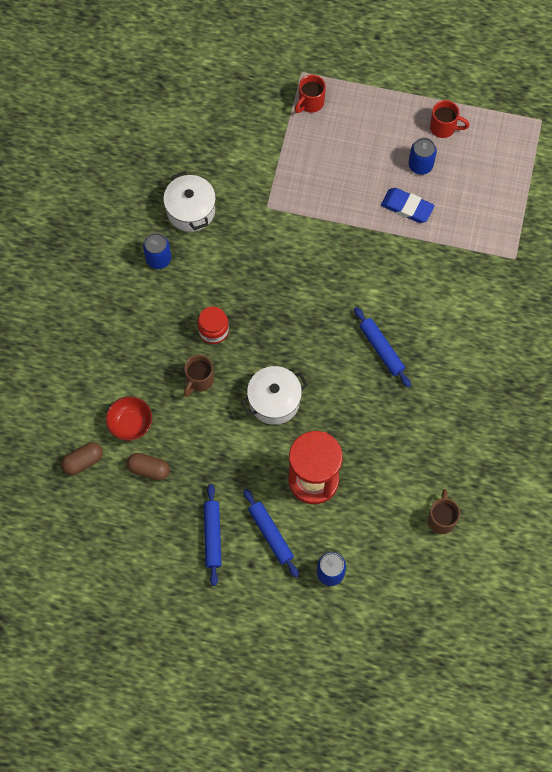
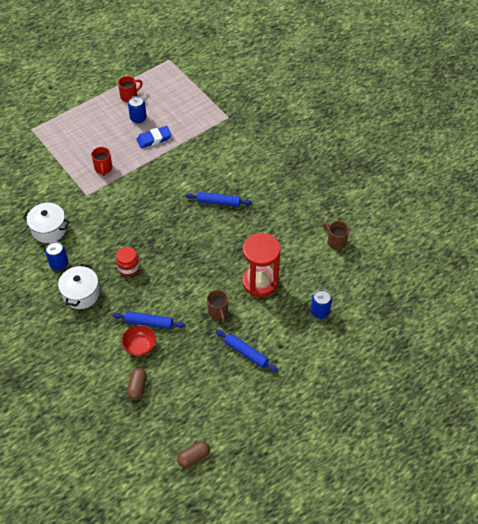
camera: 50 degrees left, 15 degrees down
brown capsule [127,453,170,481] -> brown capsule moved to [177,441,210,468]
brown mug [184,355,214,397] -> brown mug moved to [207,290,228,323]
white pot [241,366,308,425] -> white pot moved to [58,264,100,309]
blue rolling pin [243,489,299,578] -> blue rolling pin moved to [112,312,185,329]
red mug [295,75,326,113] -> red mug moved to [91,147,112,176]

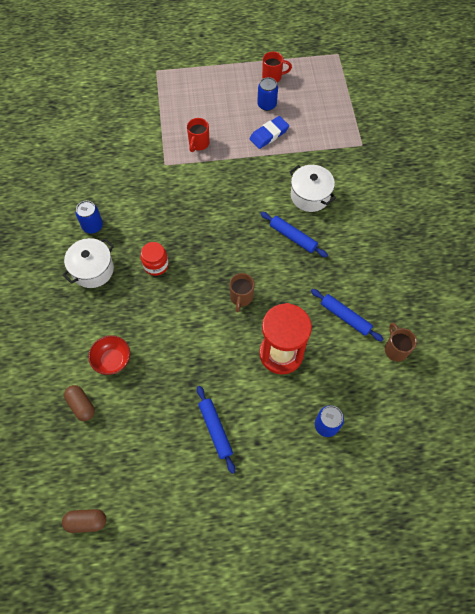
camera: 30 degrees right, 10 degrees up
white pot [23,203,70,243] -> white pot moved to [290,165,336,212]
blue rolling pin [112,312,185,329] -> blue rolling pin moved to [311,289,384,342]
brown capsule [127,368,147,400] -> brown capsule turned 75 degrees counterclockwise [64,385,95,421]
blue eraser [137,126,172,149] -> blue eraser turned 45 degrees counterclockwise [250,116,289,149]
brown mug [207,290,228,323] -> brown mug moved to [229,273,255,312]

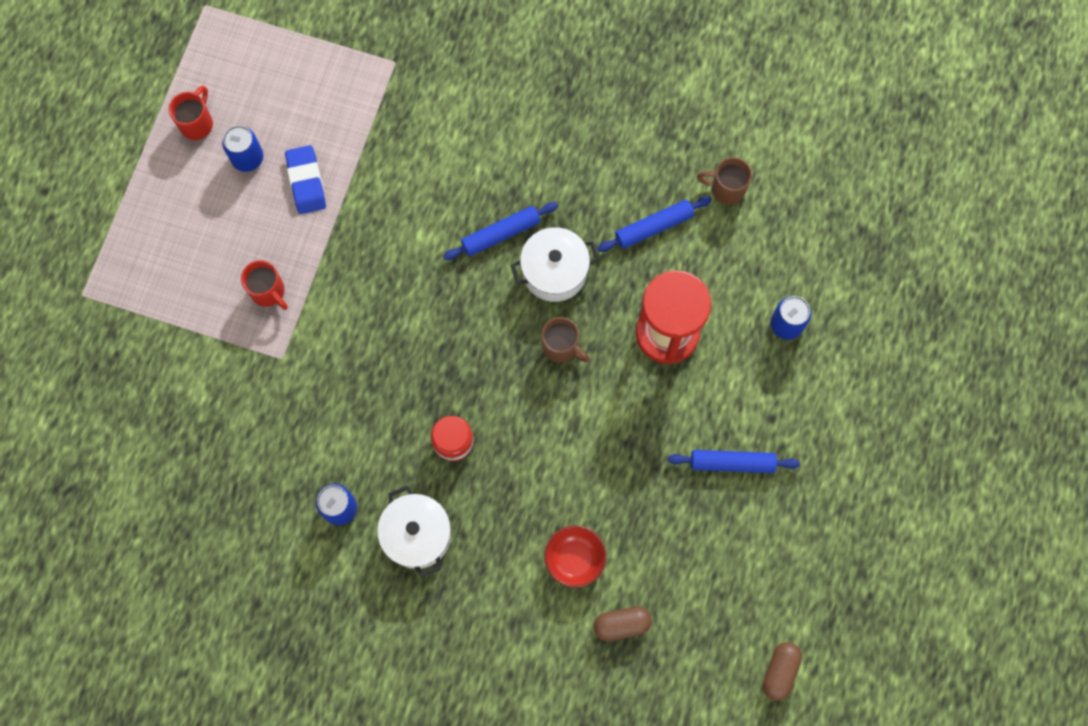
camera: 65 degrees left, 10 degrees up
white pot [290,165,336,212] -> white pot moved to [511,227,599,302]

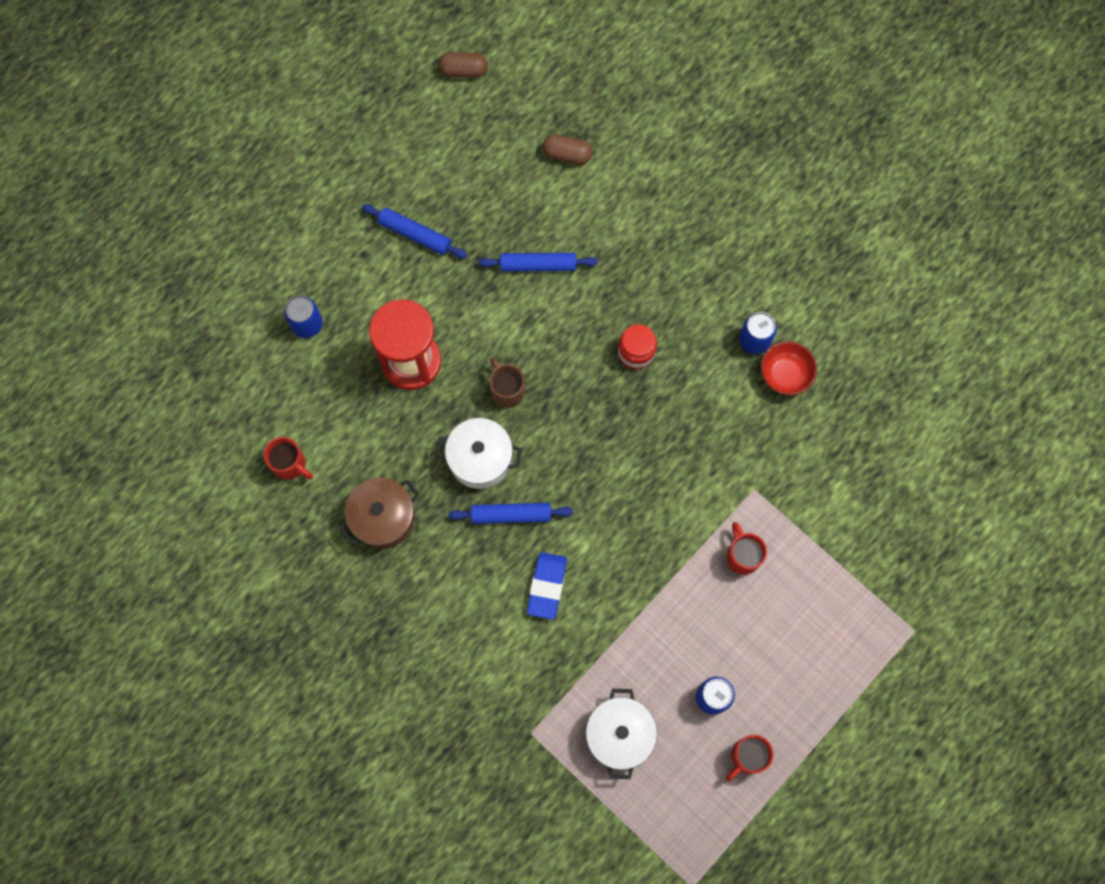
camera: 155 degrees left, 0 degrees up
blue eraser [285,145,326,214] -> blue eraser moved to [527,552,567,620]
white pot [377,486,451,577] -> white pot moved to [586,689,657,779]
red bowl [544,526,606,588] -> red bowl moved to [761,341,817,395]
blue rolling pin [597,196,712,252] -> blue rolling pin moved to [479,253,598,272]
brown mug [697,157,752,205] -> red mug [264,437,313,480]
brown capsule [763,642,802,701] -> brown capsule turned 45 degrees clockwise [438,52,488,78]
none -> brown pot [340,478,419,549]

